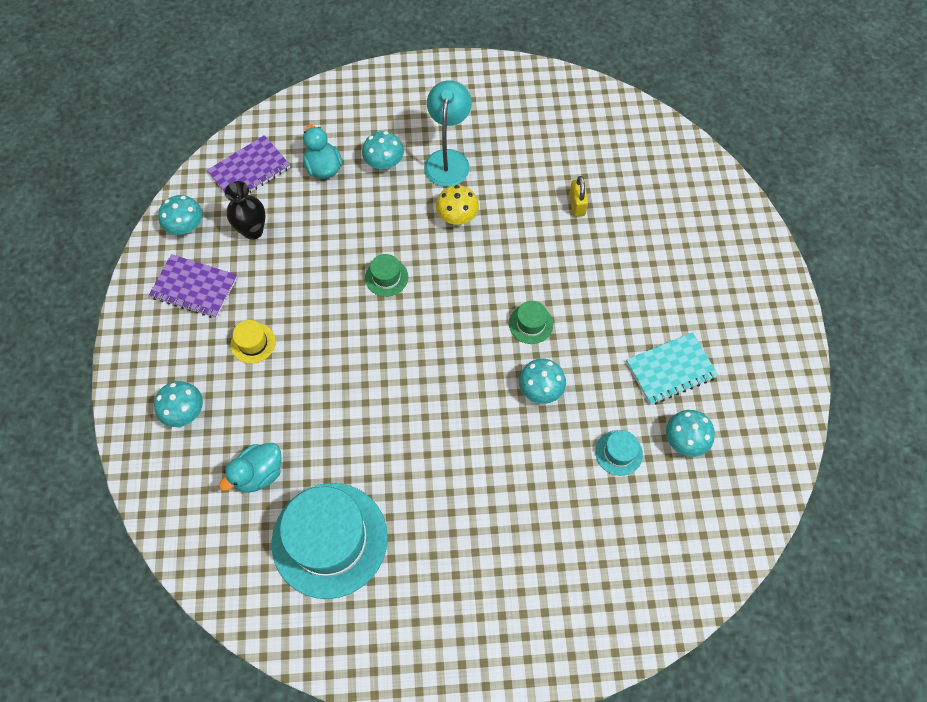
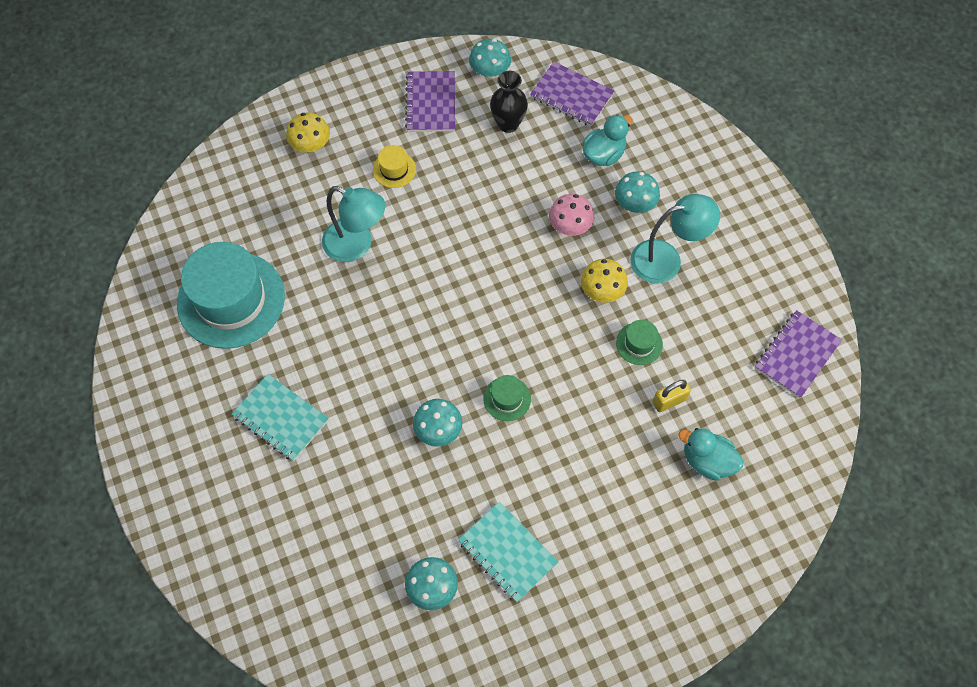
camera: 70 degrees right, 0 degrees up
turquoise mushroom [154,381,203,427] -> yellow mushroom [286,112,330,152]
turquoise duck [219,443,281,493] -> turquoise duck moved to [678,428,743,481]
green hat [365,254,408,297] -> green hat moved to [616,320,663,365]
turquoise hat [595,430,643,476] -> none
none -> turquoise notebook [232,374,329,461]
none -> turquoise lamp [322,186,385,262]
none -> pink mushroom [549,194,594,236]
none -> purple notebook [755,310,842,398]

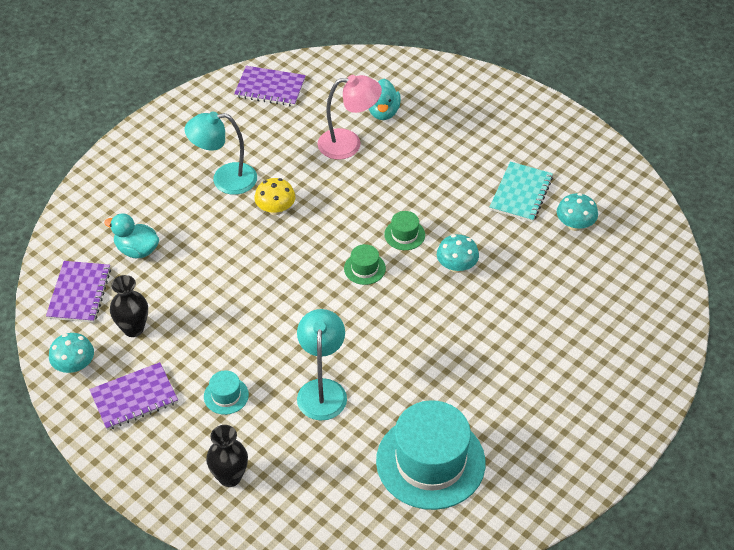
camera: 115 degrees left, 15 degrees down
turquoise notebook [232,374,329,461] -> none
yellow mushroom [286,112,330,152] -> black vase [206,425,248,487]
yellow hat [373,145,416,188] -> turquoise hat [204,371,249,415]
pink mushroom [549,194,594,236] -> none
turquoise mushroom [615,171,660,213] -> none
green hat [616,320,663,365] -> green hat moved to [344,244,386,285]
turquoise lamp [631,194,720,284] -> turquoise lamp turned 60 degrees counterclockwise [185,111,257,195]
yellow padlock [652,379,691,412] -> pink lamp [317,75,382,160]

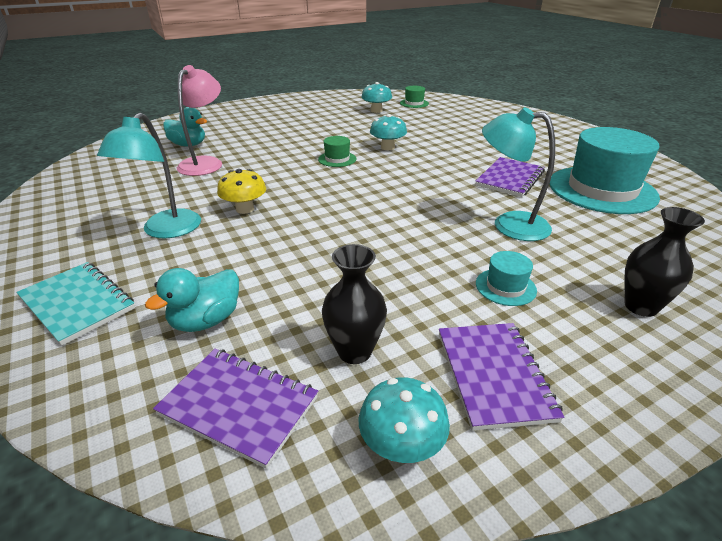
camera: 70 degrees left, 15 degrees down
purple notebook [234,66,306,106] -> purple notebook moved to [475,157,545,197]
green hat [344,244,386,285] -> green hat moved to [400,86,429,108]
turquoise notebook [490,162,553,222] -> turquoise notebook moved to [16,262,135,346]

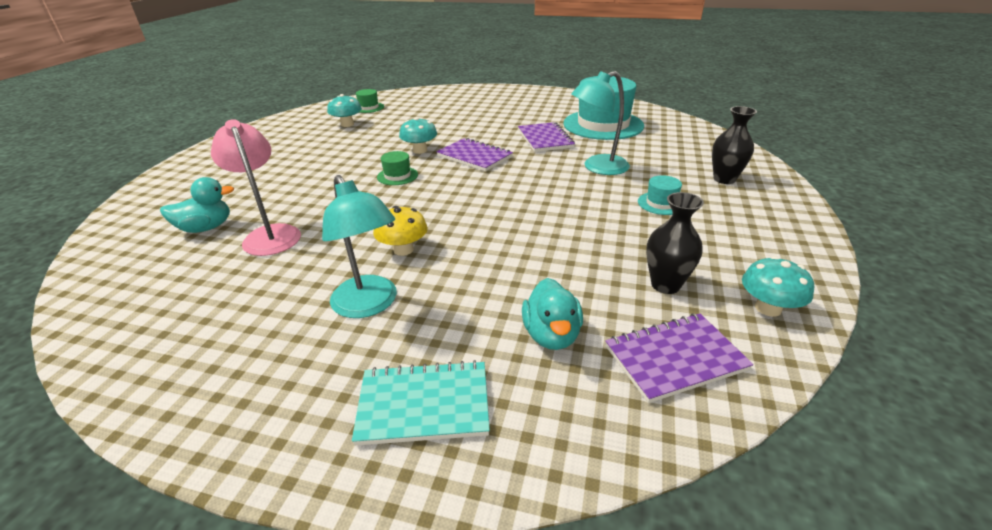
camera: 45 degrees left, 0 degrees up
purple notebook [439,323,564,431] -> purple notebook moved to [436,138,513,172]

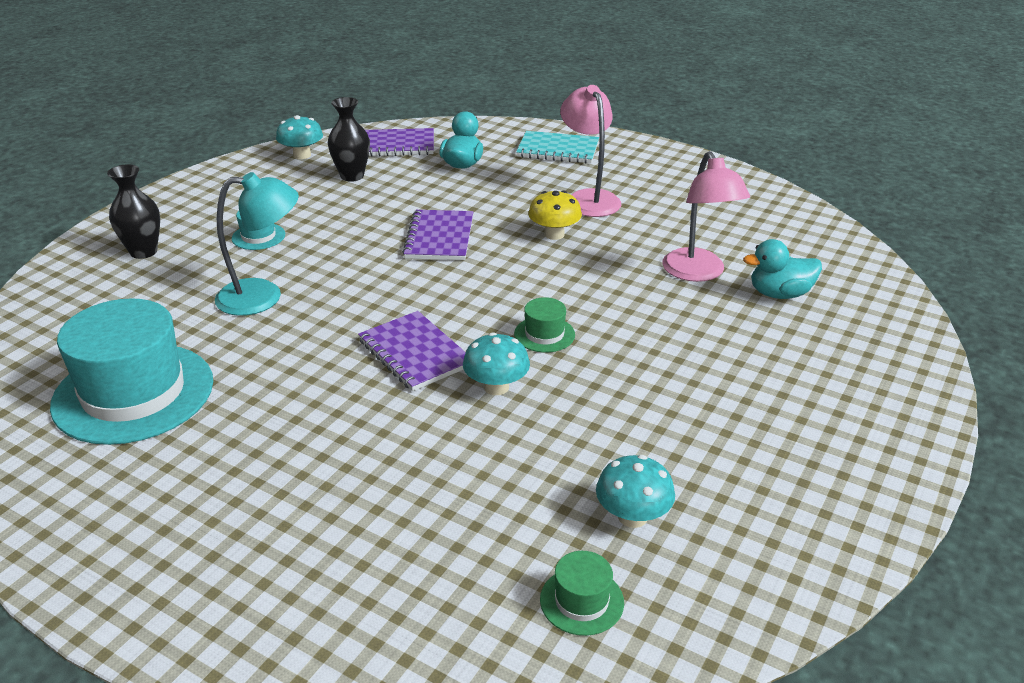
camera: 165 degrees left, 0 degrees up
turquoise lamp [322,175,397,318] -> pink lamp [560,85,621,217]
purple notebook [518,122,575,152] -> purple notebook moved to [402,210,473,260]

